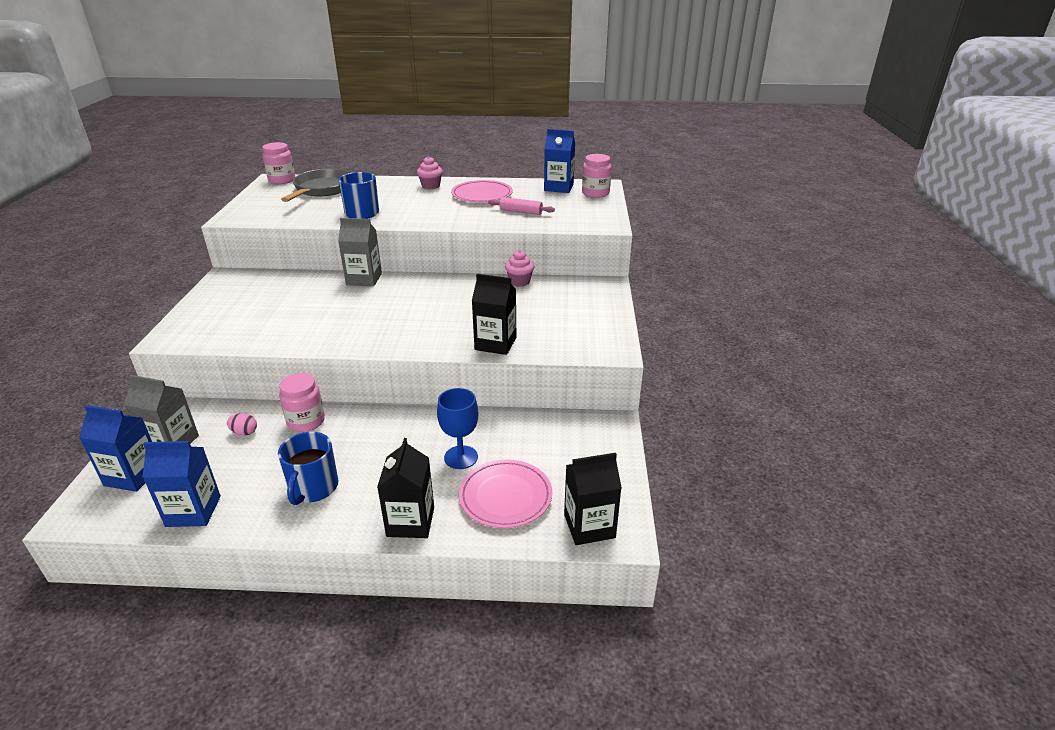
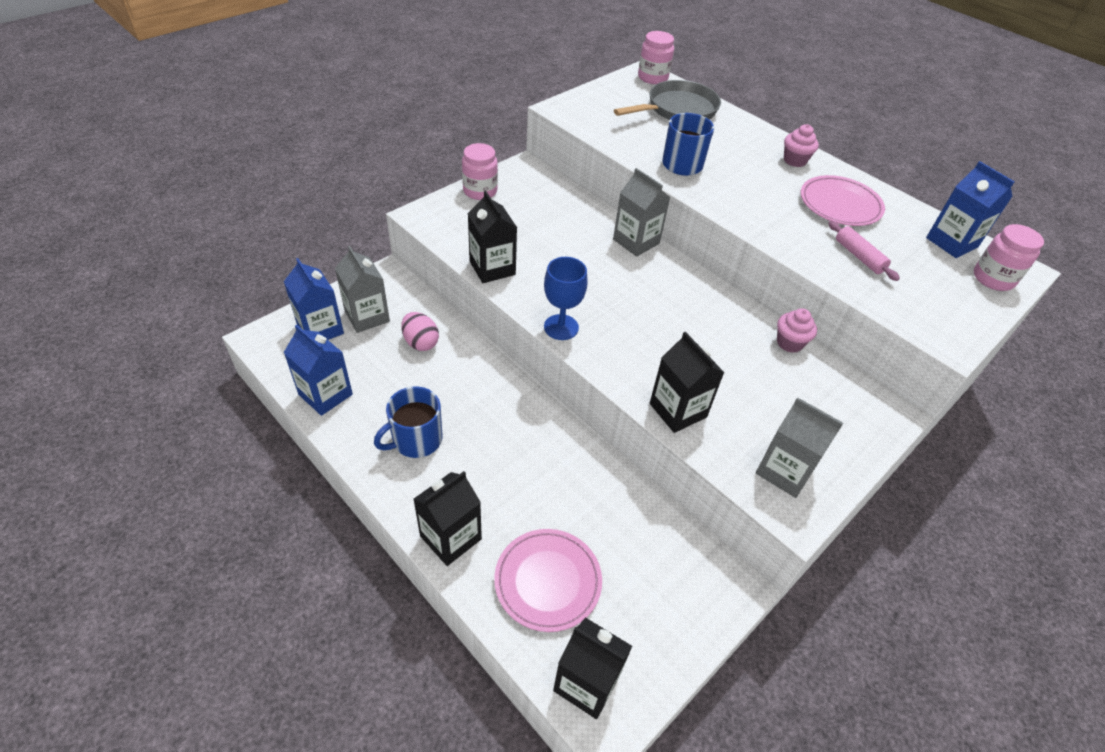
camera: 40 degrees right, 15 degrees up
pink egg [227,413,257,436] -> pink egg [401,312,439,351], size x1.52
pink jar [279,373,325,432] -> pink jar moved to [462,143,498,200]
blue goblet [437,388,478,469] -> blue goblet moved to [544,257,587,340]
none -> black carton [468,191,517,283]
none -> grey carton [756,397,843,498]

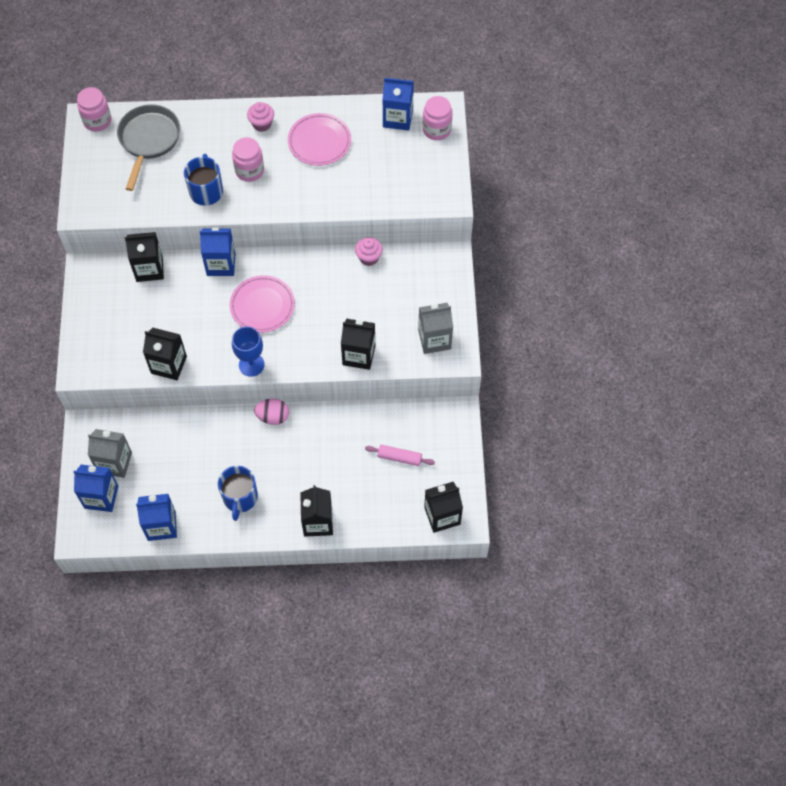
camera: 45 degrees left, 15 degrees up
pink egg [401,312,439,351] -> pink egg moved to [254,399,289,425]
pink jar [462,143,498,200] -> pink jar moved to [232,137,264,182]
pink plate [494,529,602,632] -> pink plate moved to [230,275,295,333]
grey carton [613,168,670,257] -> blue carton [200,227,235,276]
pink rolling pin [828,221,900,281] -> pink rolling pin moved to [365,445,435,466]
none -> black carton [125,232,164,282]

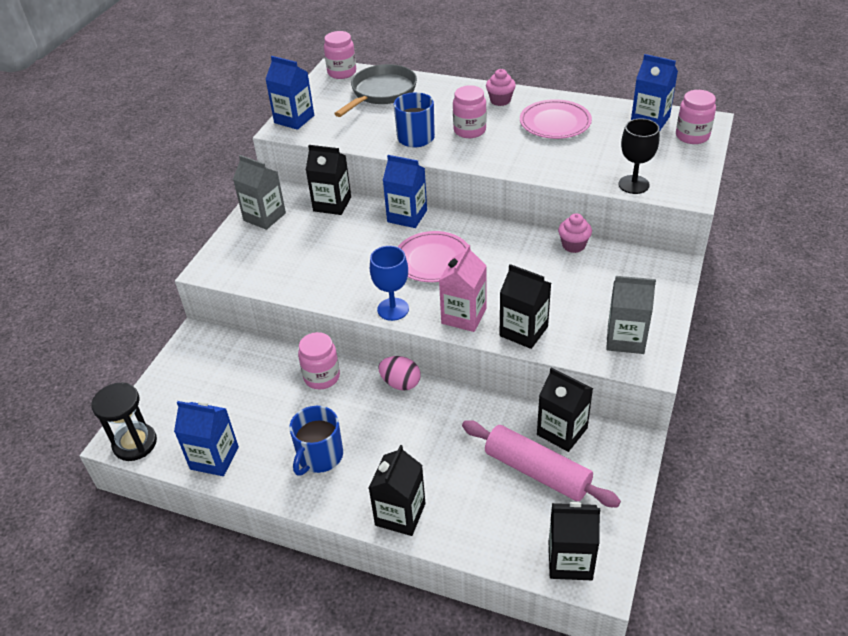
camera: 25 degrees right, 20 degrees down
blue carton [73,465,118,512] -> blue carton moved to [265,56,314,130]
grey carton [88,429,132,478] -> grey carton moved to [233,155,286,230]
black carton [143,328,187,380] -> black carton moved to [537,367,593,452]
pink rolling pin [365,445,435,466] -> pink rolling pin [462,420,621,507], size x1.81
none -> black hourglass [91,383,157,461]
none -> pink jar [298,332,340,389]
none -> pink carton [439,245,487,332]
none -> black goblet [618,118,660,194]

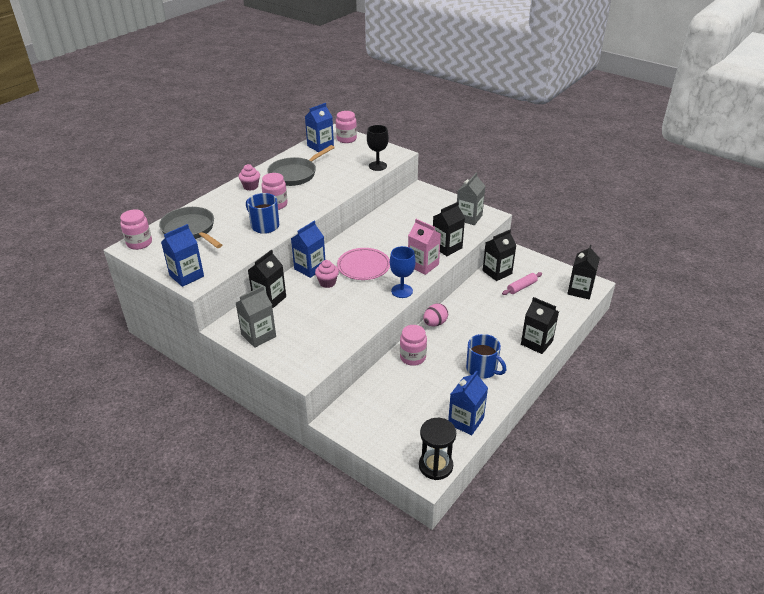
camera: 75 degrees left, 5 degrees down
pink rolling pin [462,420,621,507] -> pink rolling pin [502,272,542,295], size x0.55
pink plate [520,99,592,139] -> grey pan [267,145,335,186]
pink cupcake [558,213,592,253] -> pink cupcake moved to [315,260,339,288]

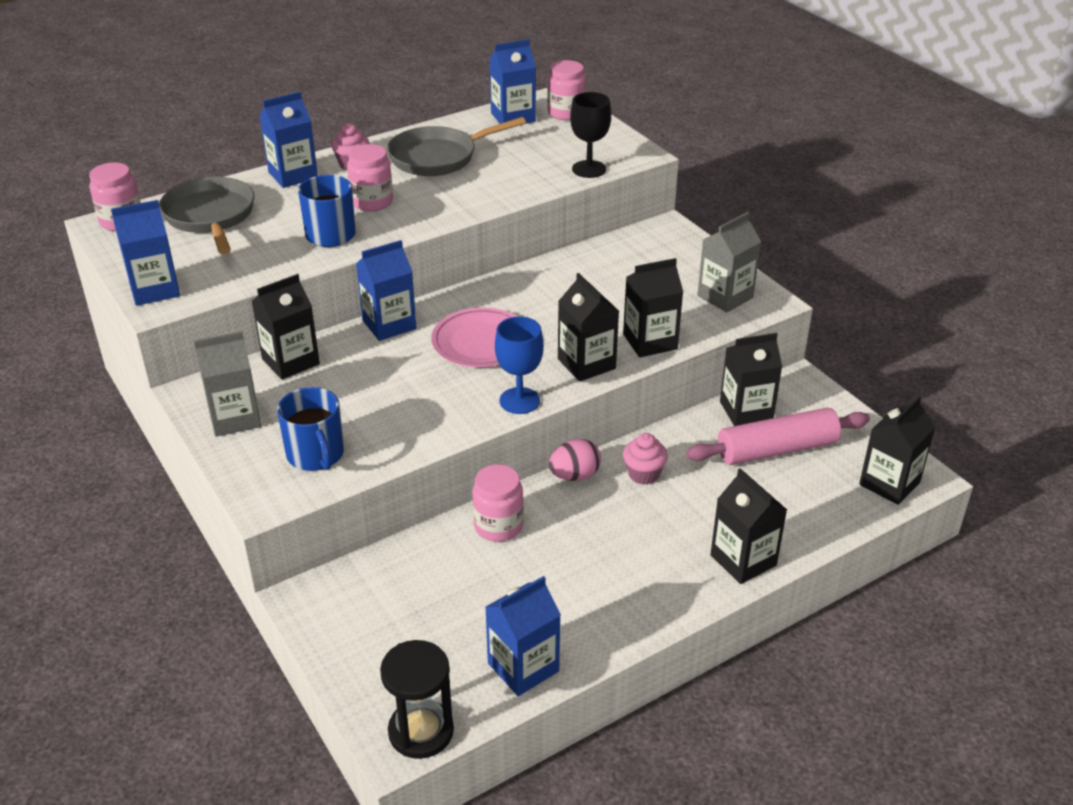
camera: 20 degrees right, 0 degrees up
pink cupcake [315,260,339,288] -> pink cupcake moved to [623,433,668,485]
pink carton [408,219,441,275] -> black carton [558,273,619,382]
blue mug [466,334,506,379] -> blue mug moved to [277,387,344,471]
pink rolling pin [502,272,542,295] -> pink rolling pin [686,408,870,465], size x1.81
none -> blue carton [259,92,318,188]

